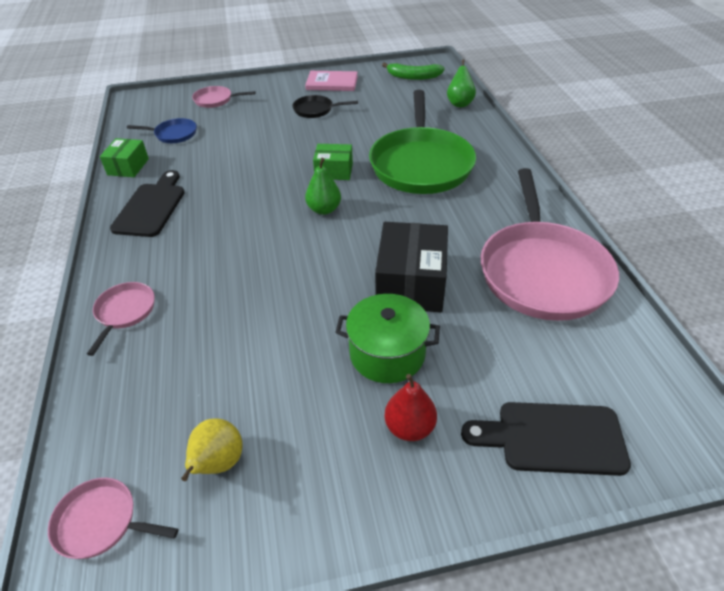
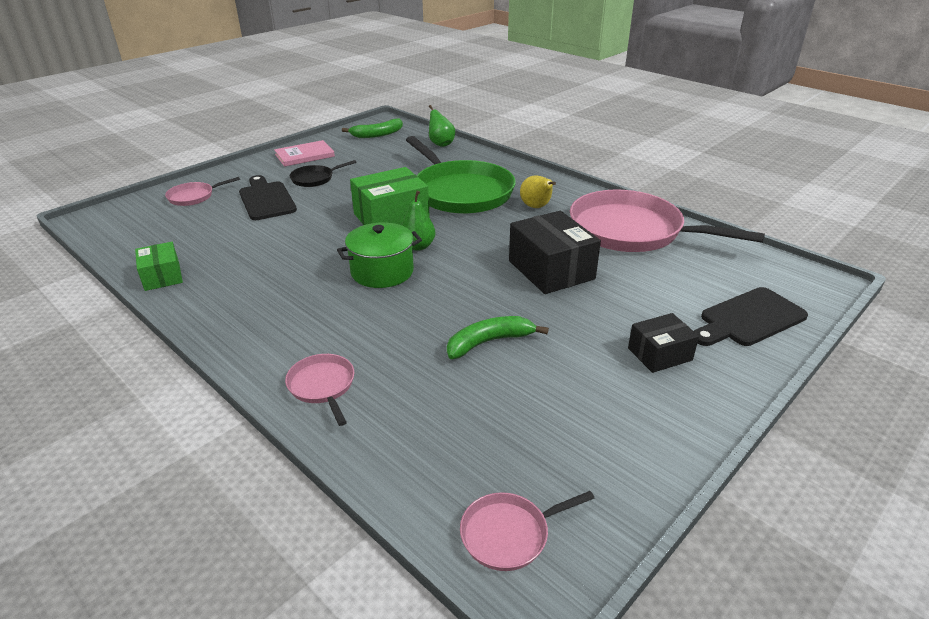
camera: 35 degrees left, 10 degrees down
black cutting board [110,170,185,237] -> black cutting board moved to [239,175,297,220]
blue pan [127,118,197,143] -> none
yellow pear [181,418,242,481] -> yellow pear moved to [520,176,556,208]
green box [313,144,353,180] -> green box [350,167,430,225], size x1.71
green pot [335,294,440,383] -> green pot moved to [337,222,422,288]
red pear [384,374,437,441] -> black box [628,313,699,373]
pink pan [481,168,619,321] -> pink pan turned 150 degrees clockwise [570,190,765,252]
none -> green banana [447,316,549,359]

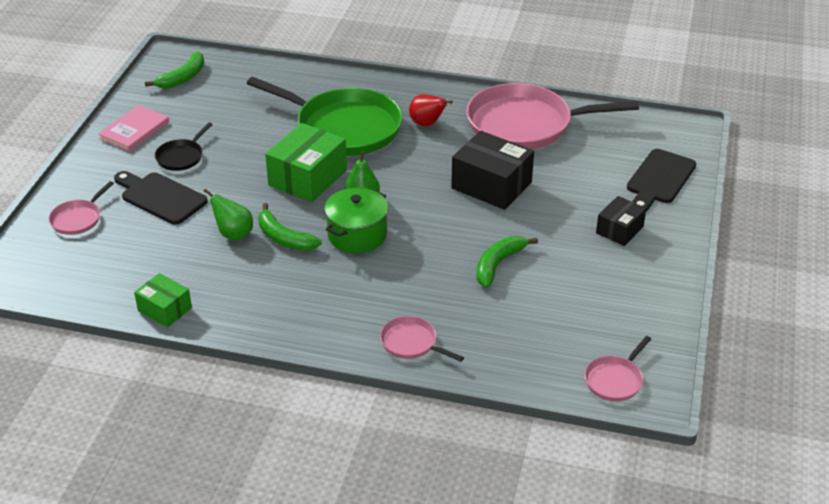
camera: 30 degrees left, 5 degrees up
green pear [429,105,455,147] -> green pear moved to [204,189,253,240]
yellow pear [520,176,556,208] -> red pear [409,94,453,126]
none -> green banana [258,203,322,251]

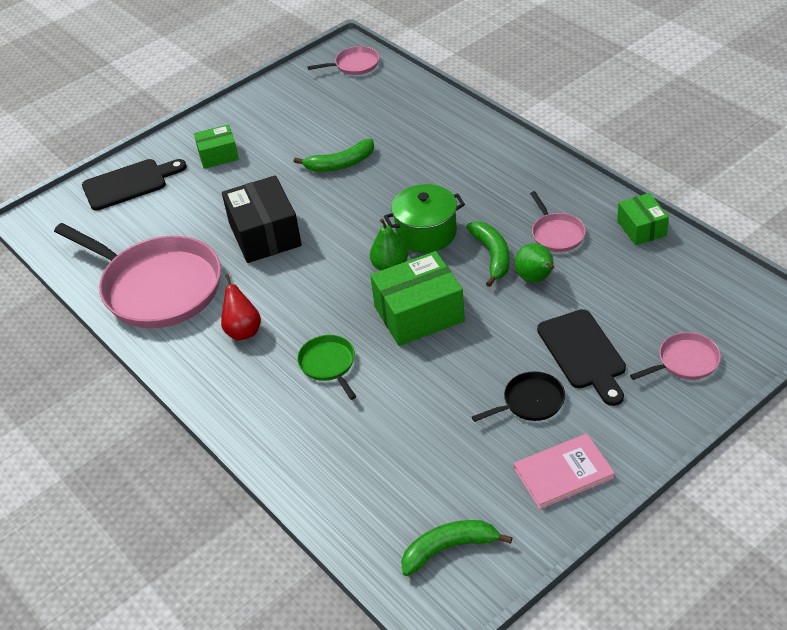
camera: 140 degrees left, 5 degrees up
green pan [247,77,403,156] -> green pan [297,335,356,400], size x0.44
pink pan [380,316,464,362] -> pink pan moved to [530,191,586,252]
black box [596,196,646,246] -> green box [194,125,239,169]

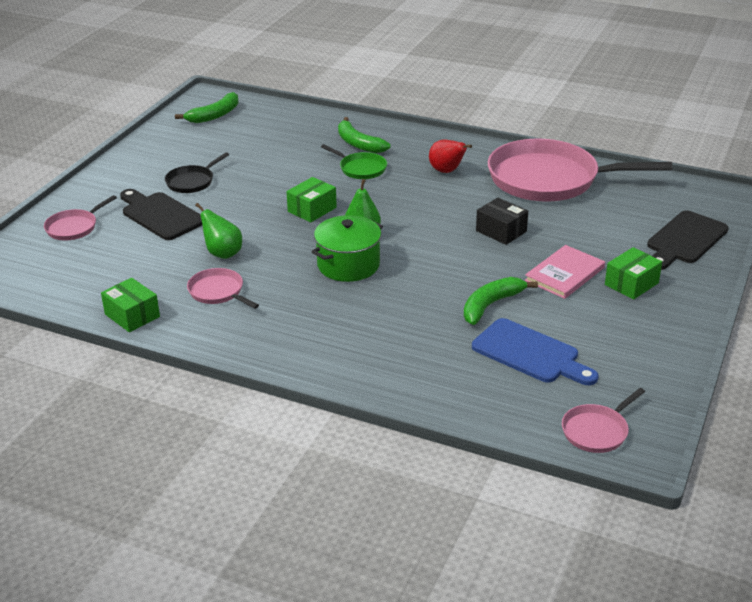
camera: 150 degrees right, 10 degrees down
black box [222,175,302,263] -> black box [476,197,528,245], size x0.59
green box [370,251,465,346] -> green box [286,177,337,222], size x0.59
green banana [466,222,509,287] -> green banana moved to [338,117,390,153]
pink book [513,433,615,509] -> pink book moved to [525,245,605,299]
none -> blue cutting board [472,318,599,385]

